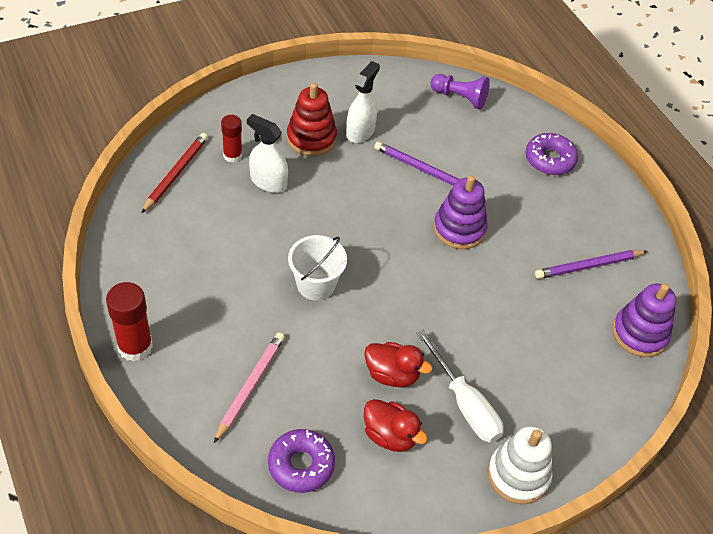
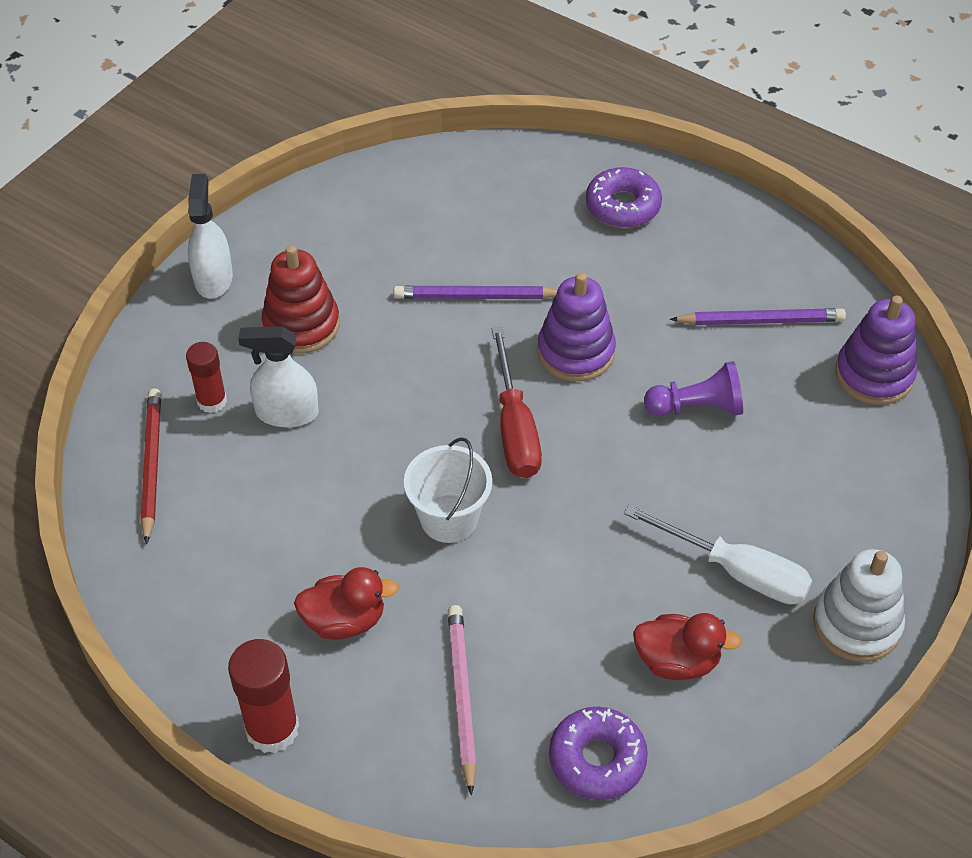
camera: 25 degrees left, 0 degrees up
white spray bottle [346,61,380,143] -> white spray bottle moved to [188,174,233,299]
red duck [364,342,432,387] -> red duck moved to [294,567,399,640]
purple pawn [430,74,490,109] -> purple pawn moved to [644,361,743,417]
purple pencil [535,250,647,279] -> purple pencil turned 135 degrees counterclockwise [670,308,846,325]
none -> red screwdriver [492,327,542,478]

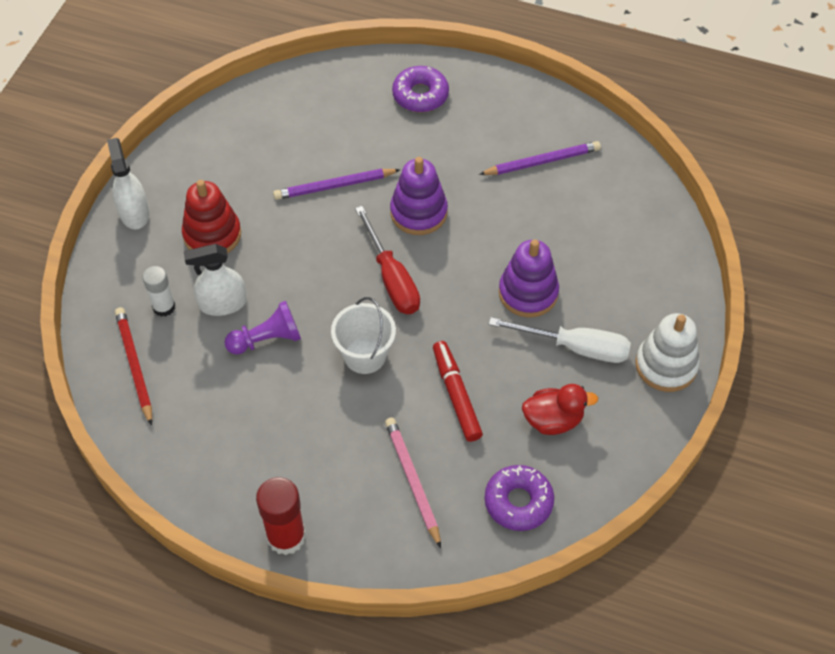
camera: 15 degrees left, 5 degrees up
red glue stick [186,342,227,413] -> white glue stick [143,266,175,317]
red duck [294,567,399,640] -> none
purple pawn [644,361,743,417] -> purple pawn moved to [224,301,301,355]
purple stacking toy [835,296,917,405] -> purple stacking toy moved to [499,239,559,318]
none -> red marker [433,341,483,442]

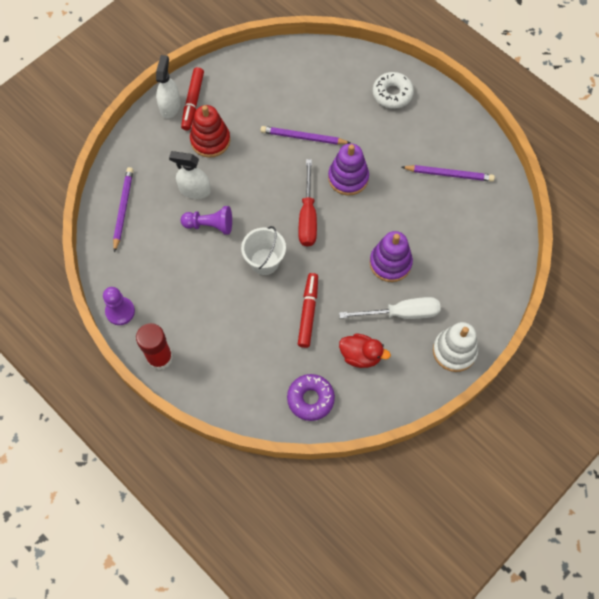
camera: 25 degrees right, 10 degrees up
red pencil [115,307,152,426] -> purple pencil [113,167,133,253]
white glue stick [143,266,175,317] -> none
pink pencil [385,417,441,548] -> none
purple donut [392,66,449,112] -> white donut [373,72,414,109]
white screwdriver [489,317,631,363] -> white screwdriver turned 45 degrees counterclockwise [339,297,441,319]
none -> purple pawn [103,287,135,325]
none -> red marker [181,67,204,131]

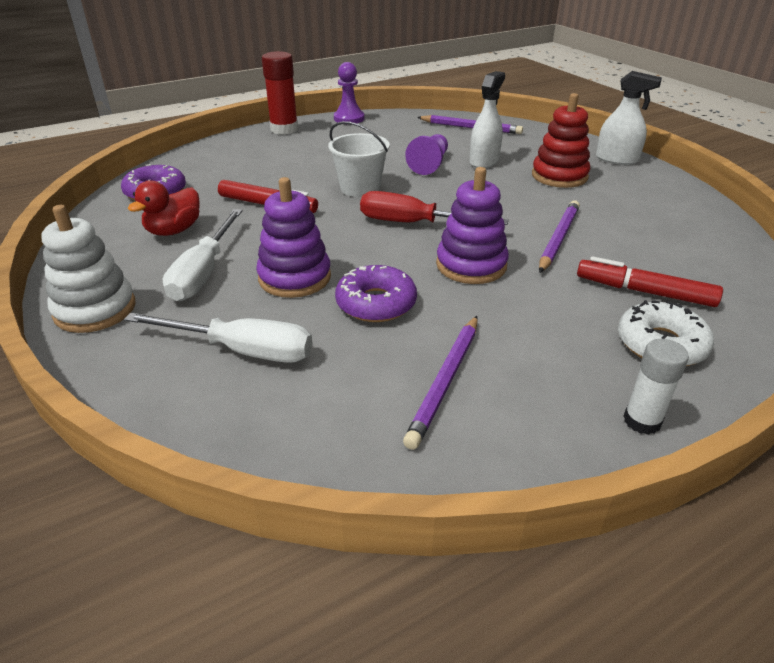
camera: 105 degrees right, 30 degrees down
red marker [181,67,204,131] -> red marker moved to [577,256,723,307]
none -> white screwdriver [124,313,312,363]
none -> purple donut [335,265,417,322]
none -> white glue stick [623,339,689,435]

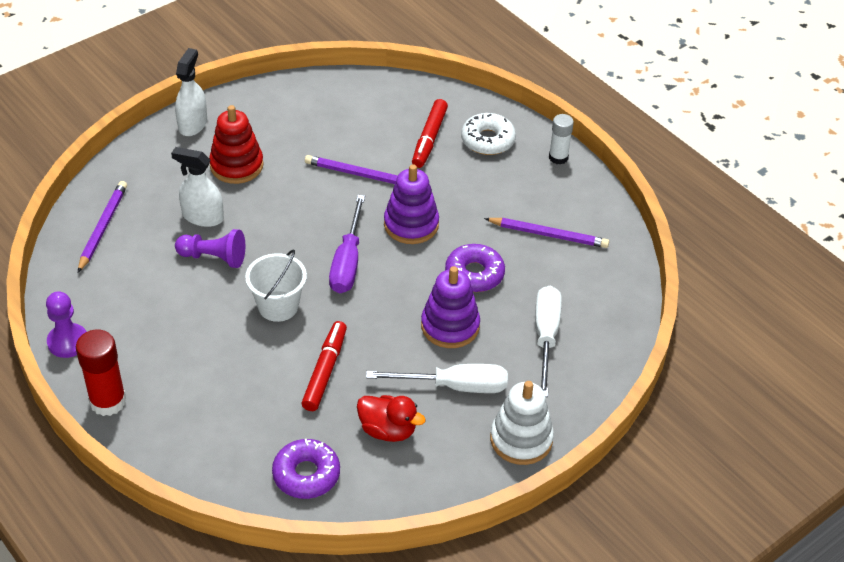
camera: 100 degrees left, 10 degrees up
red screwdriver [360,191,509,225] -> purple screwdriver [329,195,365,294]

